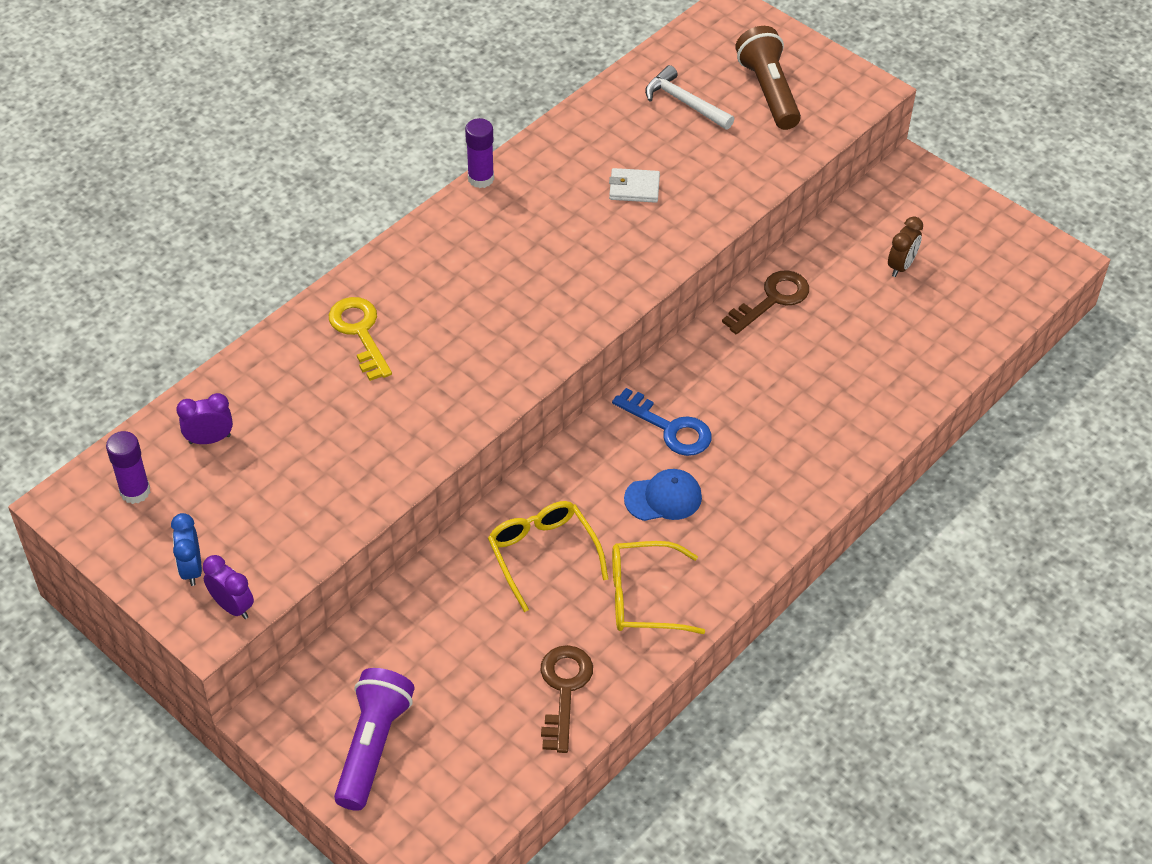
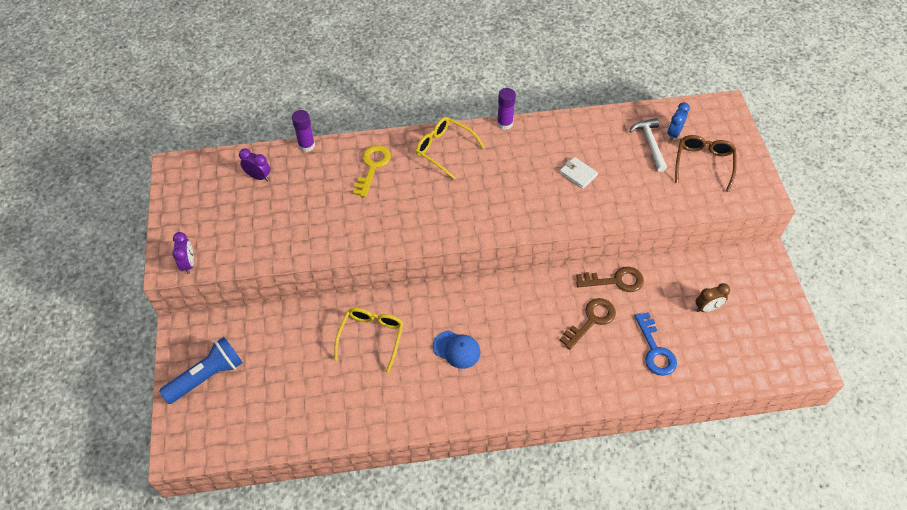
camera: 40 degrees right, 5 degrees up
purple glue stick [106,431,150,504] -> purple glue stick moved to [292,110,315,152]
blue clock [171,513,202,586] -> blue clock moved to [667,102,690,141]
purple flashlight [334,668,415,811] -> blue flashlight [159,337,243,404]
brown key [540,645,593,753] -> brown key moved to [560,298,616,350]
blue key [612,388,712,456] -> blue key moved to [635,312,677,376]
yellow glasses [612,541,705,634] -> yellow glasses moved to [416,117,485,180]
brown flashlight [735,26,801,130] -> brown glasses [675,135,737,192]

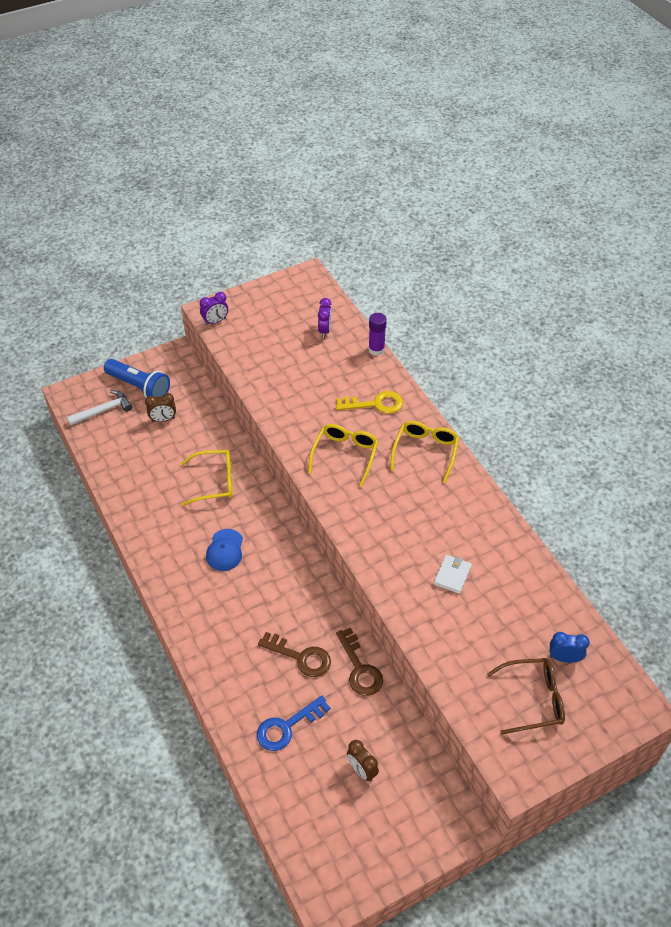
camera: 70 degrees right, 5 degrees down
purple glue stick [497,88,516,130] -> none
white hammer [629,118,667,172] -> white hammer moved to [67,390,132,426]
none -> brown clock [145,393,176,422]
none -> yellow glasses [308,424,378,487]

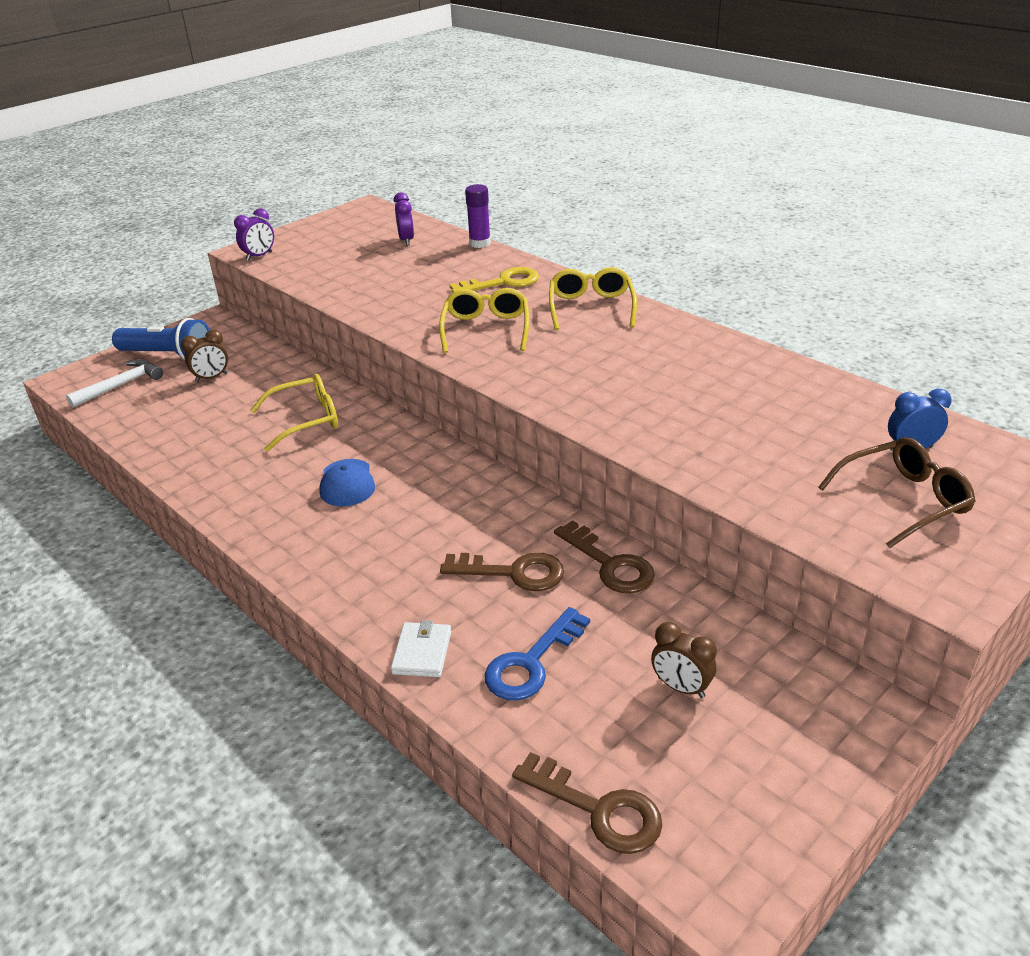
camera: 15 degrees left, 15 degrees down
white wallet [434,555,472,594] -> white wallet moved to [391,620,451,677]
none -> brown key [512,752,662,854]

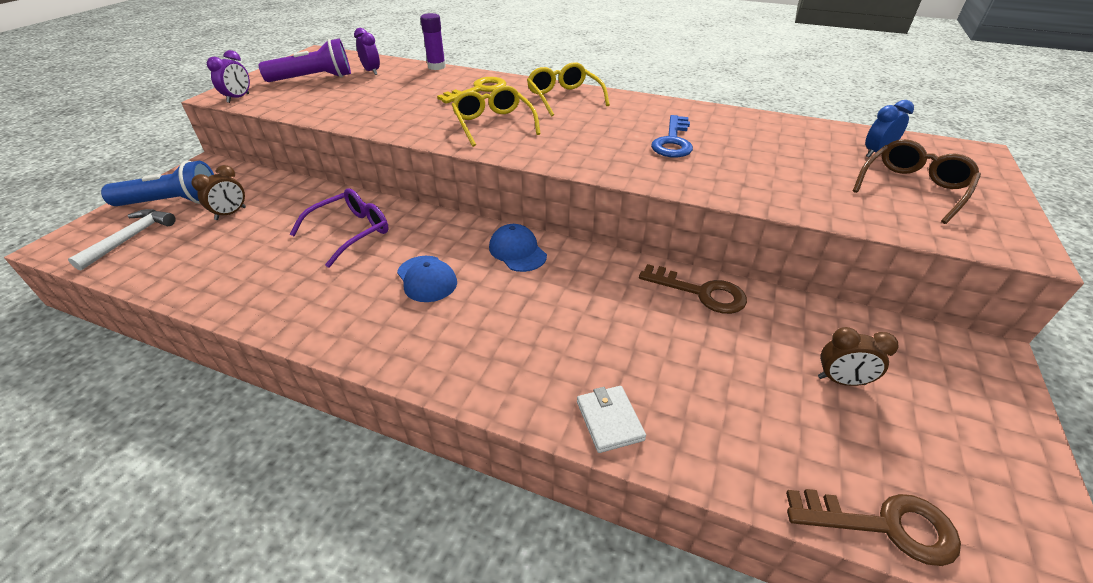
camera: 25 degrees left, 5 degrees up
yellow glasses [250,374,338,451] -> purple glasses [290,188,389,268]
brown key [440,552,564,591] -> none
blue key [484,607,590,701] -> blue key moved to [651,115,693,158]
none -> purple flashlight [259,39,351,82]
none -> blue cap [489,224,547,272]

